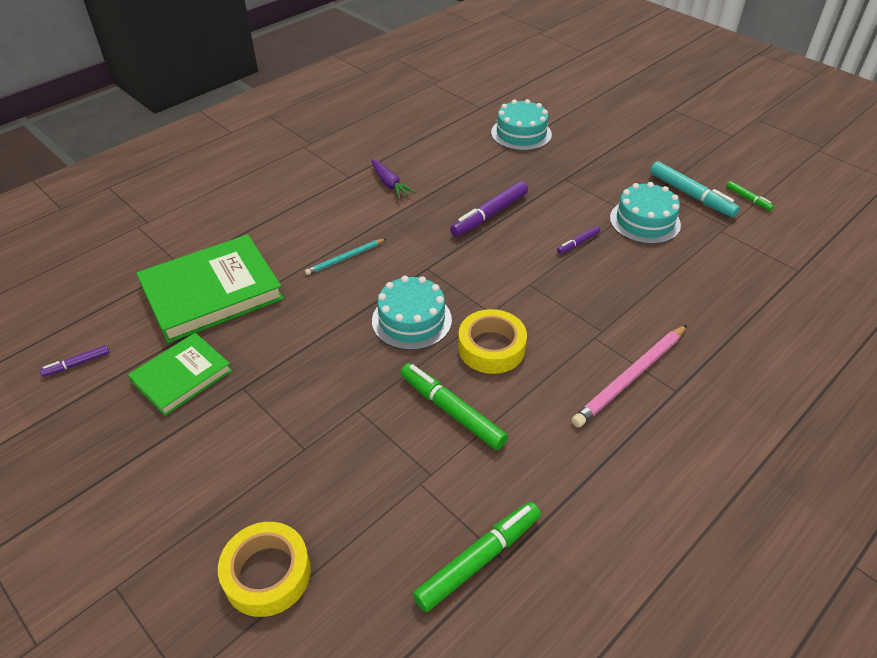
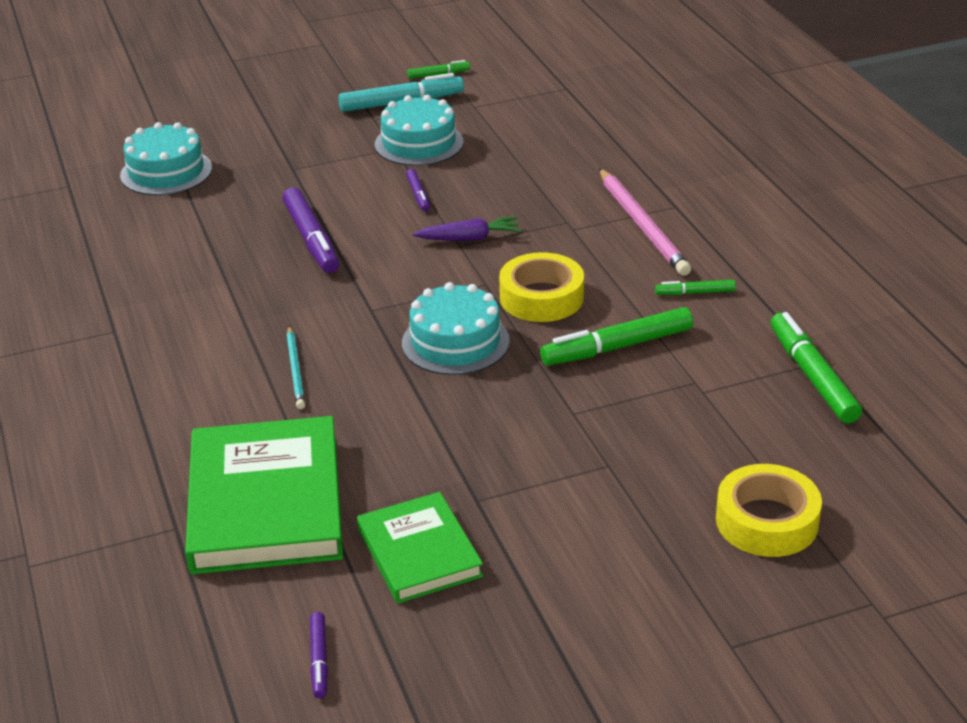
camera: 65 degrees left, 10 degrees down
purple carrot [371,159,415,199] -> purple carrot moved to [413,216,521,241]
none -> green marker [655,280,736,295]

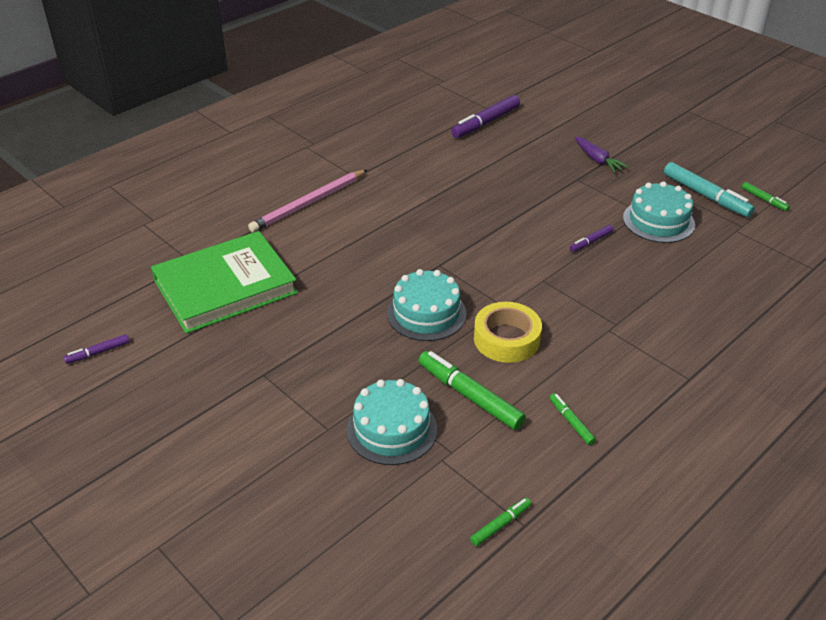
camera: 65 degrees right, 5 degrees up
turquoise cake [120,122,212,195] -> turquoise cake moved to [347,379,437,465]
purple marker [282,187,339,273] -> purple marker moved to [451,95,520,138]
turquoise pencil [286,326,305,409] -> none
green book [357,492,483,604] -> none
purple carrot [413,216,521,241] -> purple carrot moved to [575,137,628,173]
pink pencil [599,168,691,276] -> pink pencil moved to [248,170,367,232]
yellow tape [716,464,822,557] -> none
green marker [771,312,862,424] -> green marker [470,498,531,546], size x0.52

